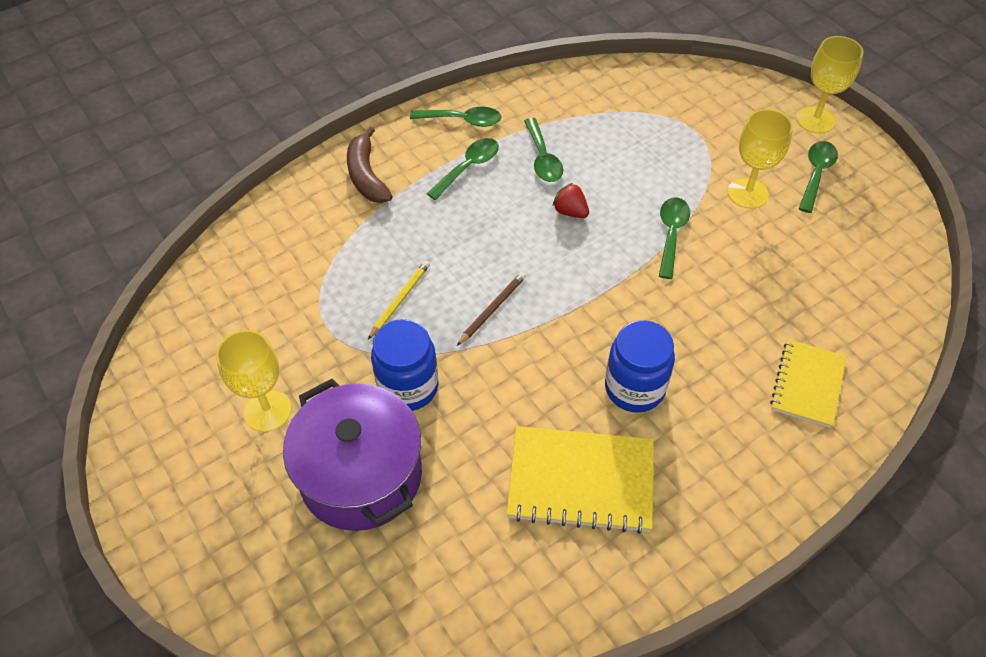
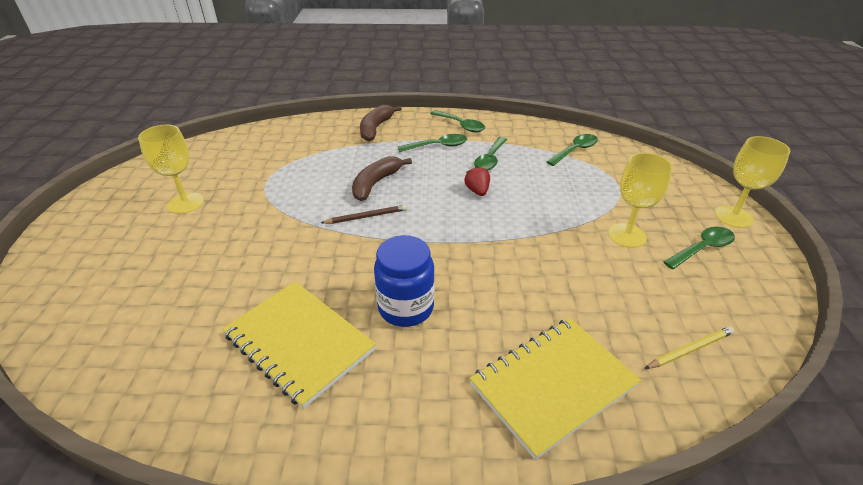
camera: 35 degrees right, 15 degrees down
purple pot [283,379,422,531] -> none
yellow pencil [368,261,430,340] -> yellow pencil moved to [644,326,734,369]
blue jar [371,319,438,411] -> none
green spoon [659,197,690,279] -> green spoon moved to [546,134,598,166]
yellow notebook [770,339,846,428] -> yellow notebook [469,318,641,460], size x1.54
none -> brown banana [352,156,412,201]

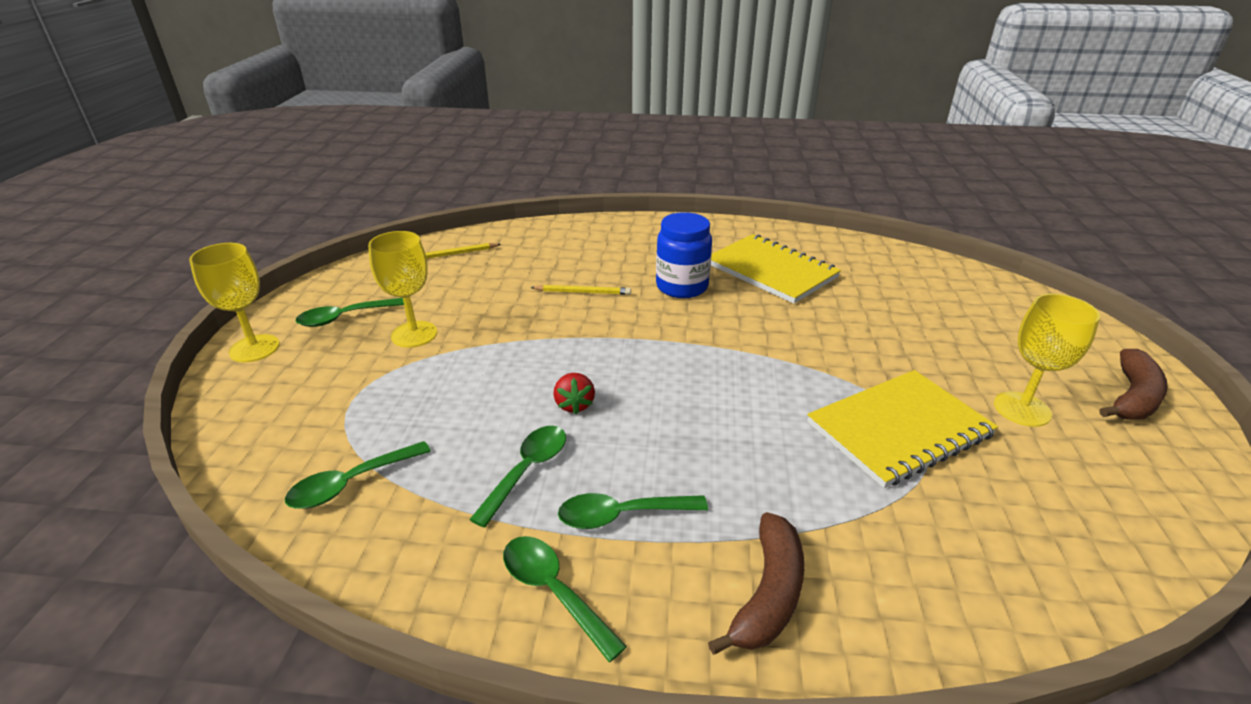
camera: 175 degrees left, 5 degrees down
brown pencil [321,205,407,224] -> none
brown banana [352,156,412,201] -> brown banana moved to [1099,349,1168,419]
yellow notebook [469,318,641,460] -> yellow notebook moved to [807,370,998,488]
none -> yellow pencil [530,285,631,295]

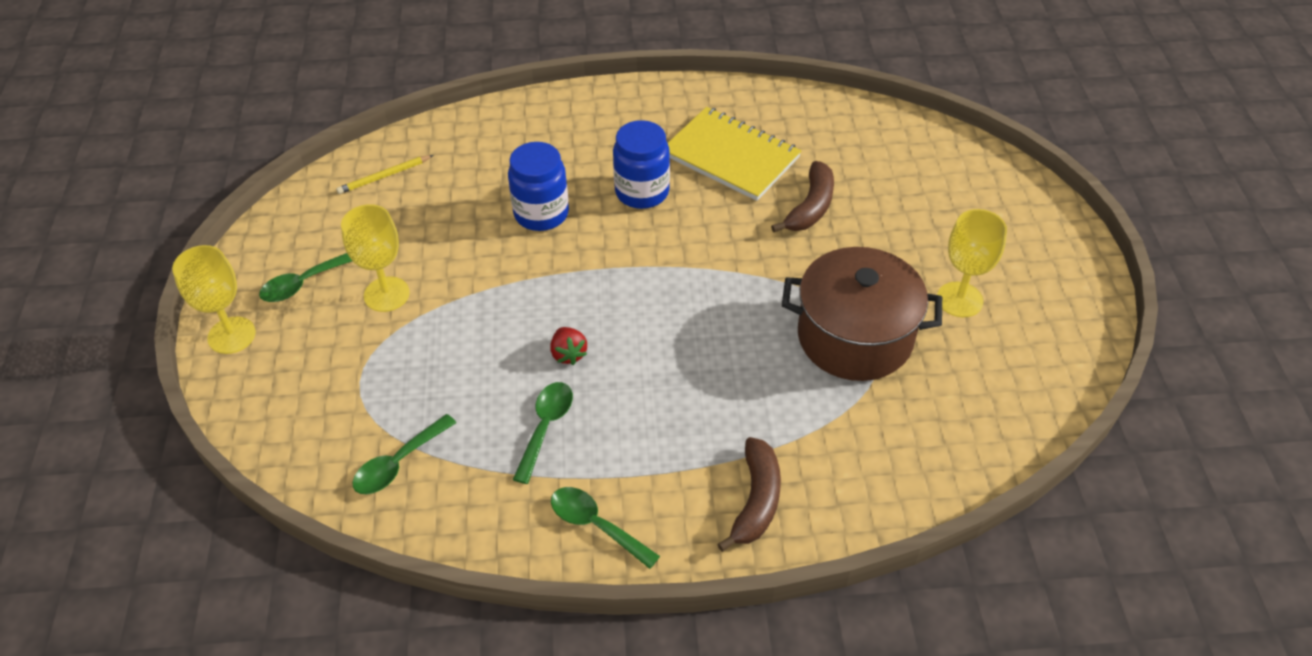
camera: 10 degrees left, 15 degrees up
yellow pencil [530,285,631,295] -> blue jar [508,142,569,231]
green spoon [558,493,708,529] -> none
yellow notebook [807,370,998,488] -> brown pot [782,247,942,381]
brown banana [1099,349,1168,419] -> brown banana moved to [771,161,834,232]

